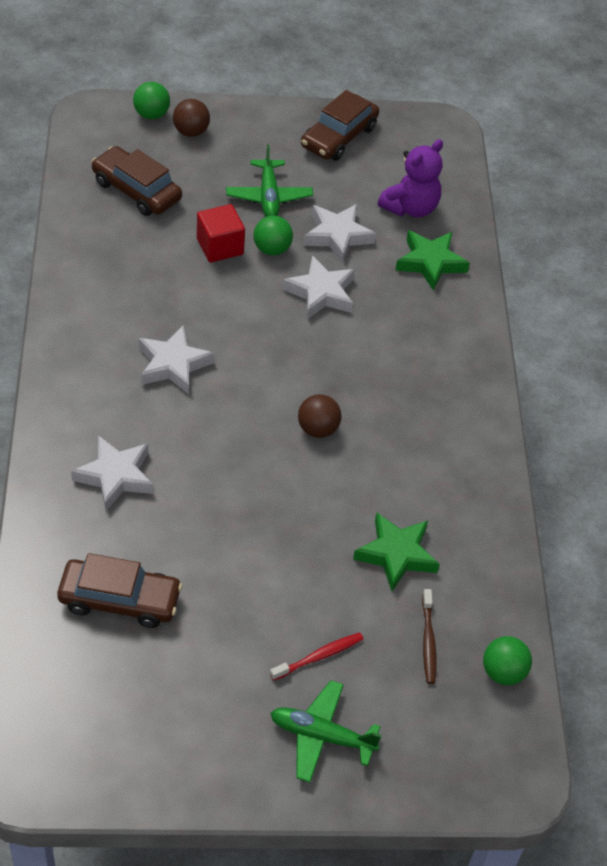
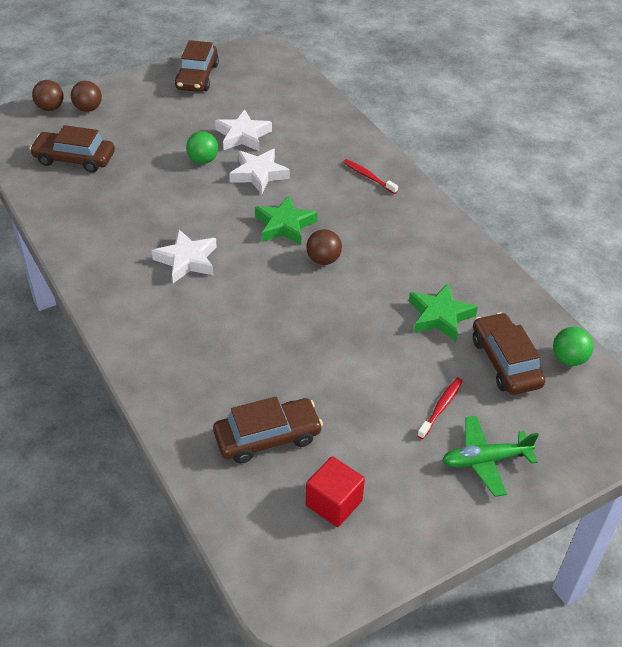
camera: 25 degrees left, 5 degrees down
white star [71,435,154,511] -> none
green ball [133,82,170,120] -> brown ball [32,80,63,111]
red cube [197,204,245,263] -> red cube moved to [306,456,365,527]
green plane [226,144,313,217] -> none
purple teddy bear [378,139,443,217] -> none
green star [395,230,470,291] -> green star moved to [255,196,318,245]
brown toothbrush [422,589,437,684] -> brown car [473,312,545,395]
none -> red toothbrush [343,159,398,194]

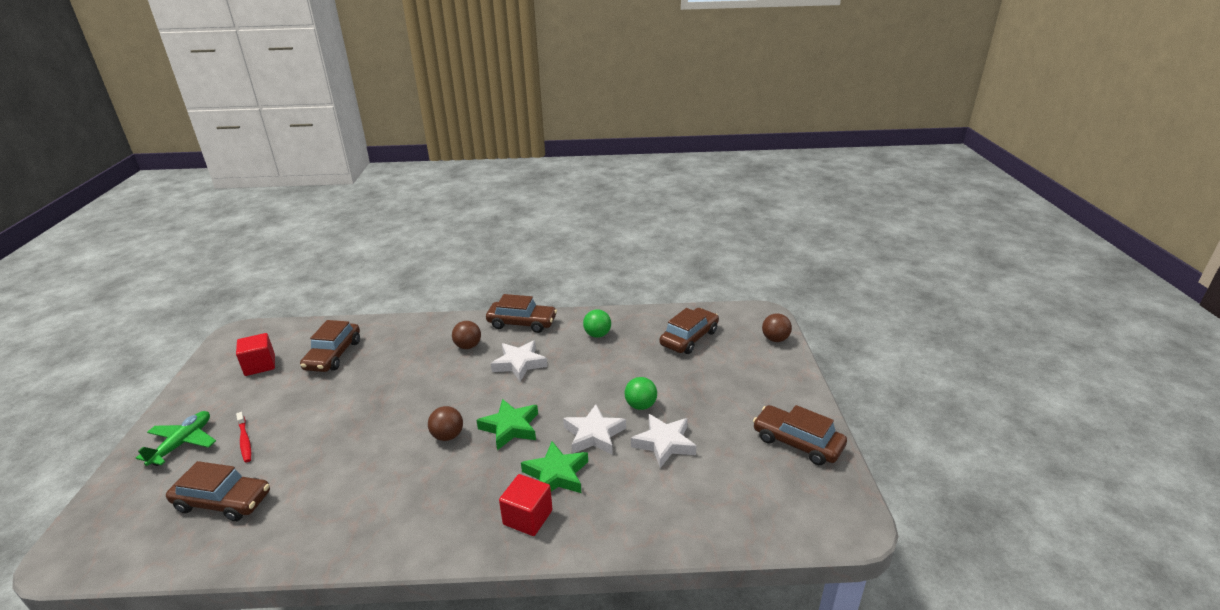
camera: 120 degrees right, 15 degrees down
brown ball [71,81,102,112] -> brown ball moved to [452,321,481,349]
red toothbrush [343,159,398,194] -> red cube [499,474,553,536]
green star [409,283,478,342] -> green star moved to [521,441,588,493]
green ball [553,327,594,366] -> green ball moved to [583,309,611,338]
none -> brown car [486,294,557,333]

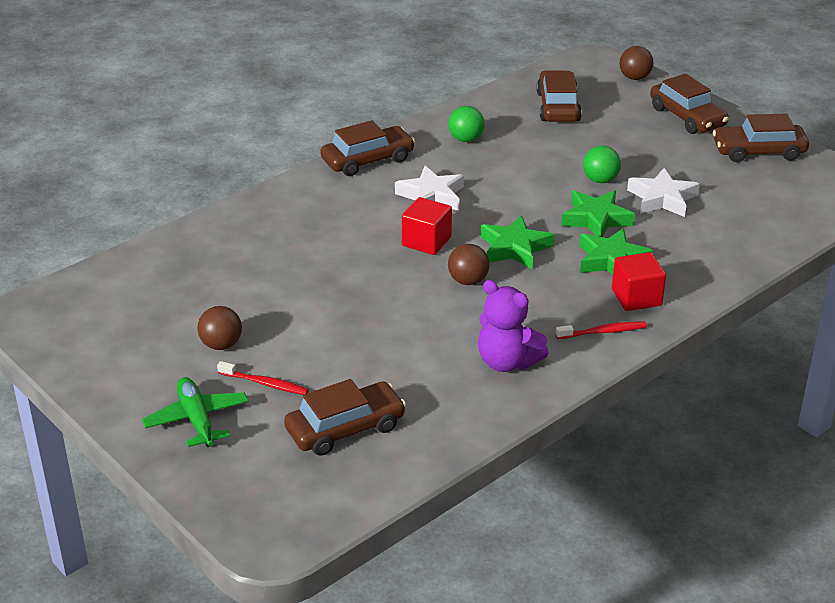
camera: 40 degrees left, 5 degrees up
red cube [236,333,275,376] -> red cube moved to [402,197,452,255]
brown car [300,320,360,372] -> brown car moved to [650,74,729,134]
brown ball [452,321,481,349] -> brown ball moved to [197,306,242,350]
white star [563,404,626,455] -> green star [561,190,635,237]
none -> purple teddy bear [478,280,549,372]
none -> red toothbrush [556,322,647,339]

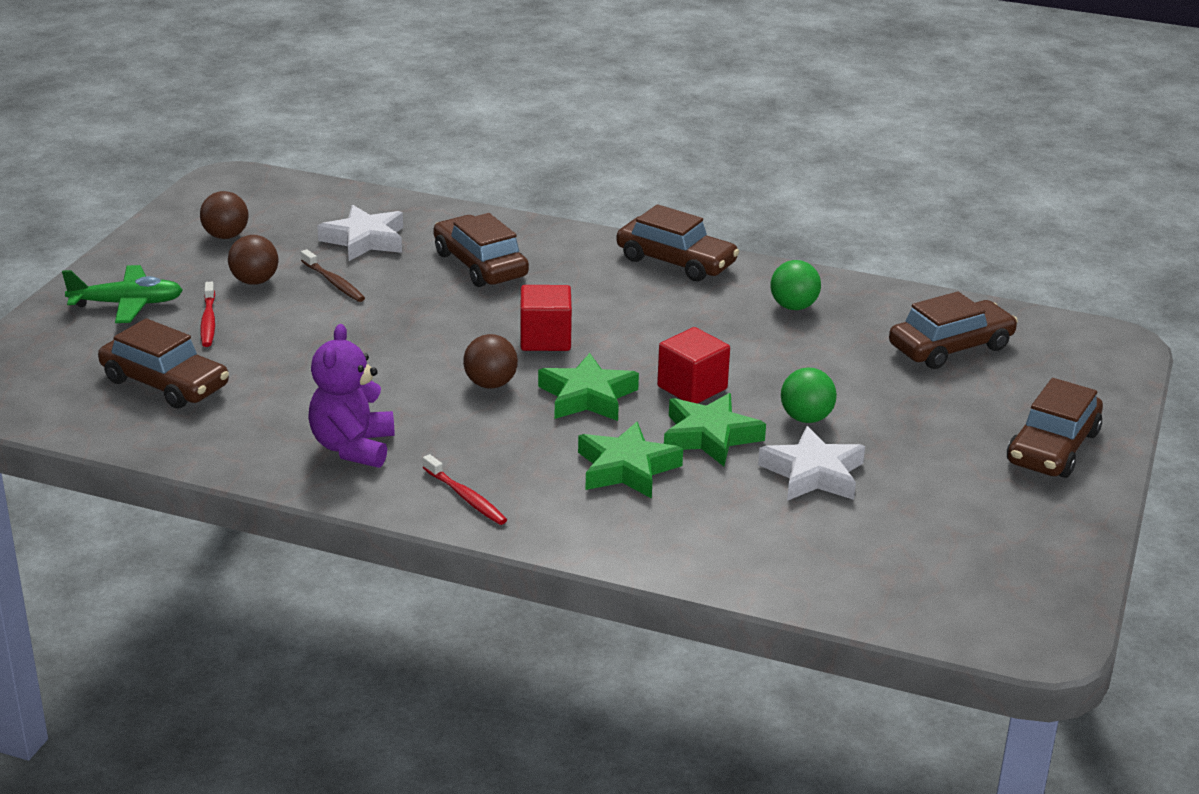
camera: 60 degrees right, 5 degrees down
green plane [142,377,248,447] -> green plane turned 45 degrees clockwise [62,265,183,323]
white star [395,166,464,210] -> white star moved to [317,205,403,261]
red cube [612,252,666,311] -> red cube moved to [657,327,730,404]
brown ball [619,46,653,80] -> brown ball moved to [200,191,248,239]
brown car [713,114,809,162] -> brown car moved to [433,213,529,287]
none -> brown toothbrush [301,249,365,302]

